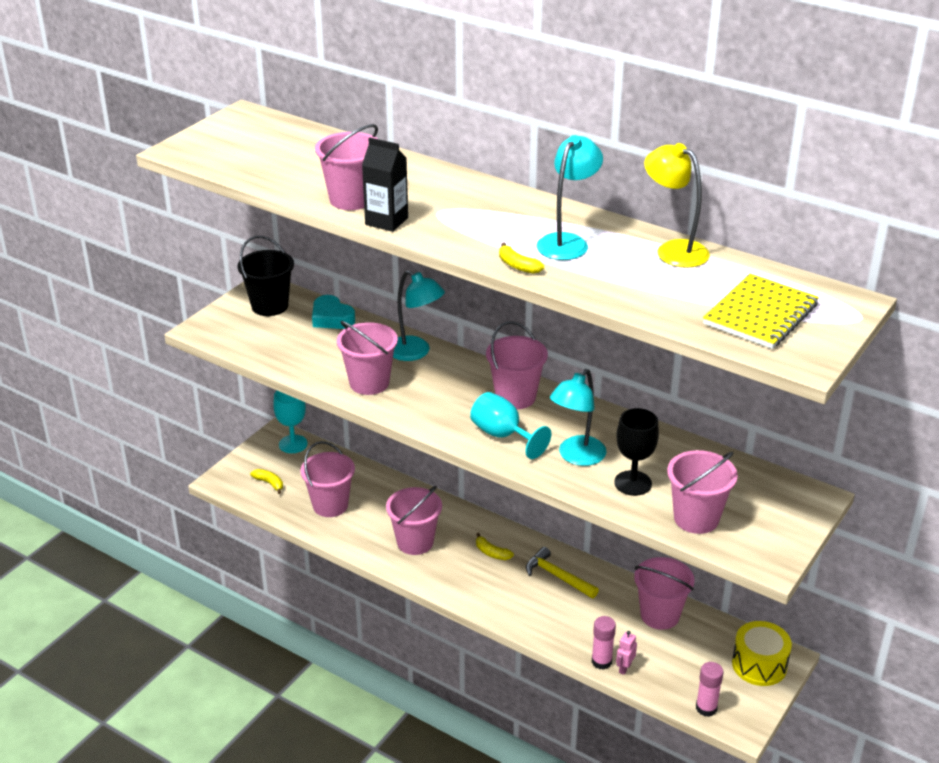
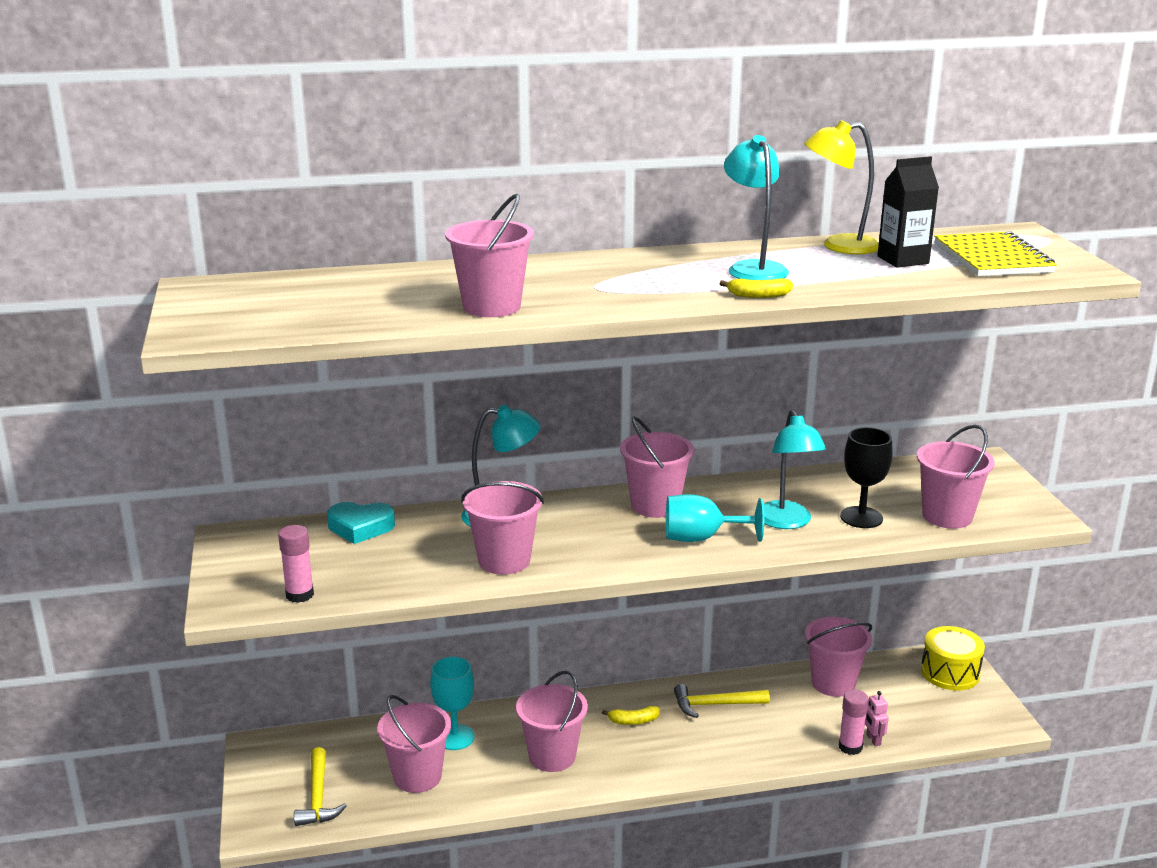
camera: 45 degrees left, 10 degrees down
black bucket [237,236,294,316] -> none
yellow banana [250,469,283,494] -> yellow hammer [294,747,347,826]
turquoise goblet [273,391,308,453] -> turquoise goblet moved to [430,656,475,750]
black carton [362,137,408,232] -> black carton moved to [877,156,939,268]
pink glue stick [696,662,724,717] -> pink glue stick moved to [278,525,314,603]

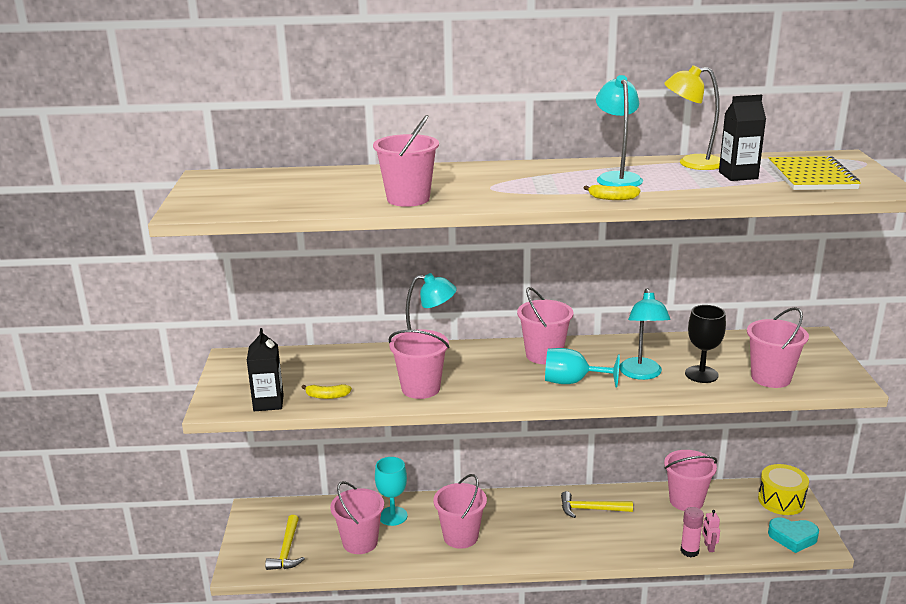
camera: 10 degrees right, 0 degrees up
pink glue stick [278,525,314,603] -> black carton [247,328,284,411]
turquoise heart [327,502,395,544] -> turquoise heart moved to [768,518,819,553]
yellow banana [602,706,660,725] -> yellow banana moved to [302,384,352,399]

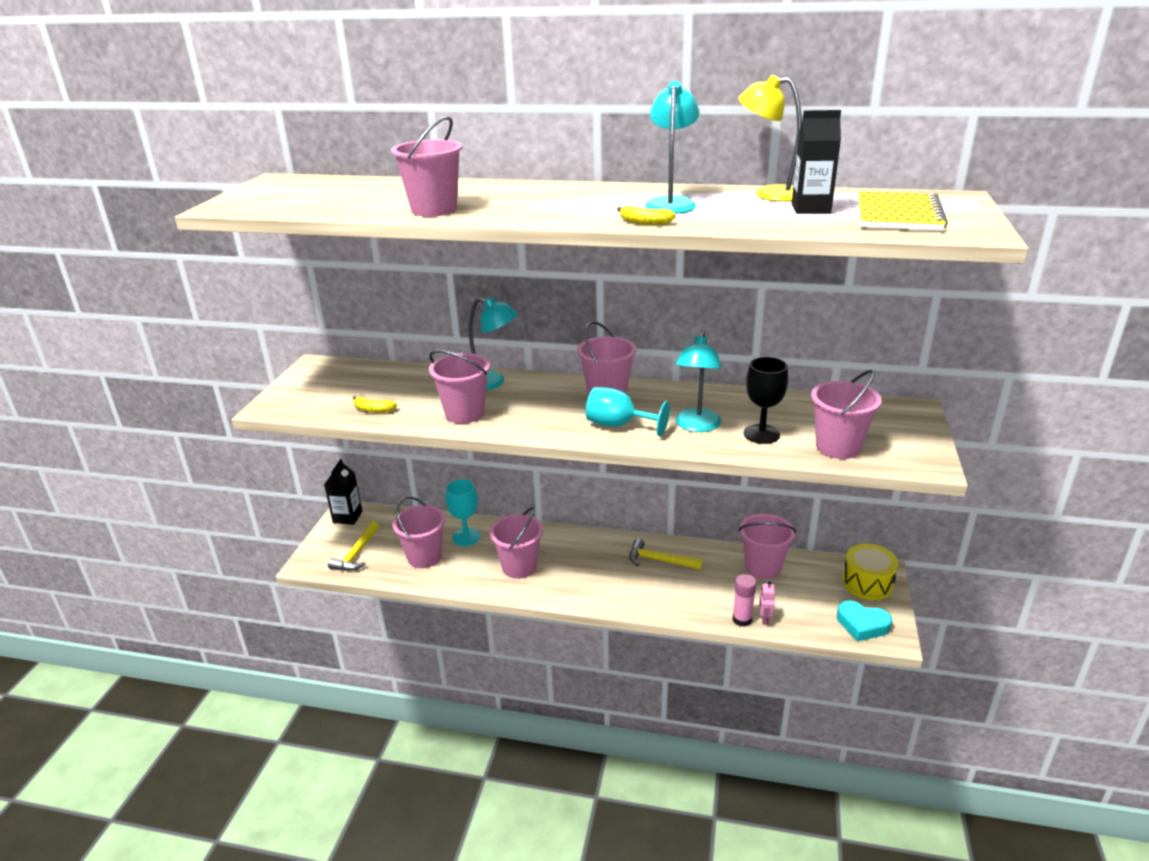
camera: 15 degrees right, 5 degrees up
black carton [247,328,284,411] -> black carton moved to [324,459,362,525]

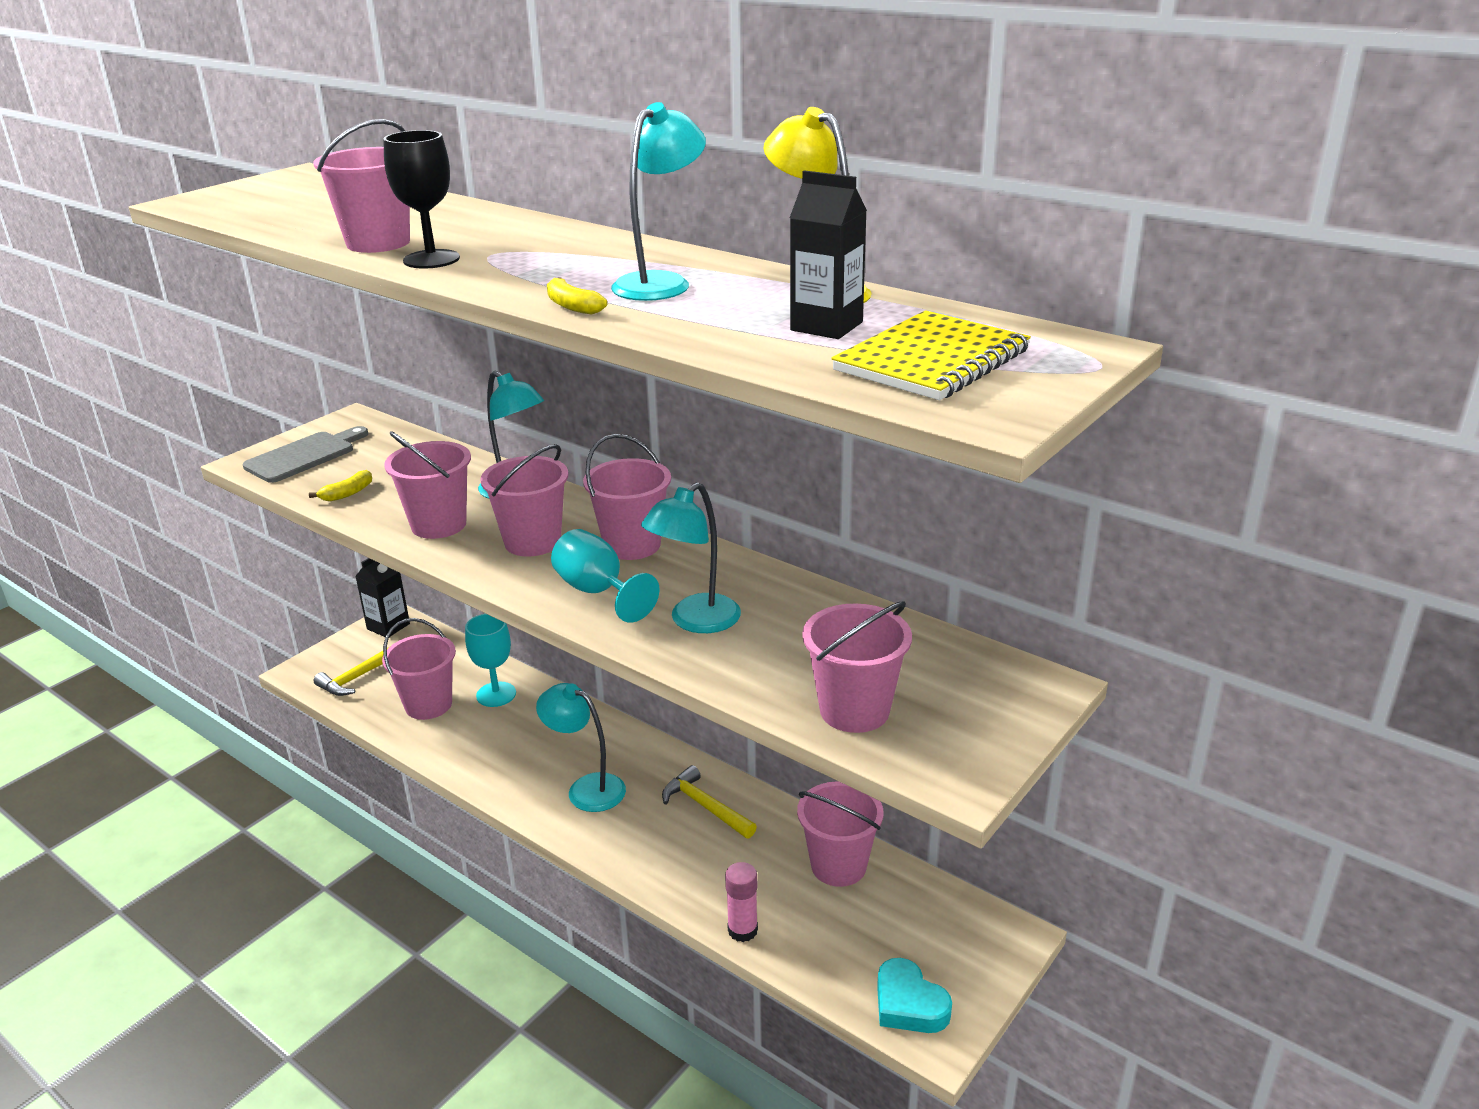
camera: 25 degrees right, 0 degrees up
yellow banana [353,396,397,413] -> yellow banana turned 90 degrees counterclockwise [309,470,372,501]
pink bucket [490,507,543,579] -> pink bucket moved to [480,444,568,557]
black goblet [744,357,788,444] -> black goblet moved to [383,130,460,269]
pink robot [760,581,775,625] -> none
yellow drum [842,544,899,600] -> none
none -> grey cutting board [243,426,368,483]
none -> turquoise lamp [536,683,626,812]

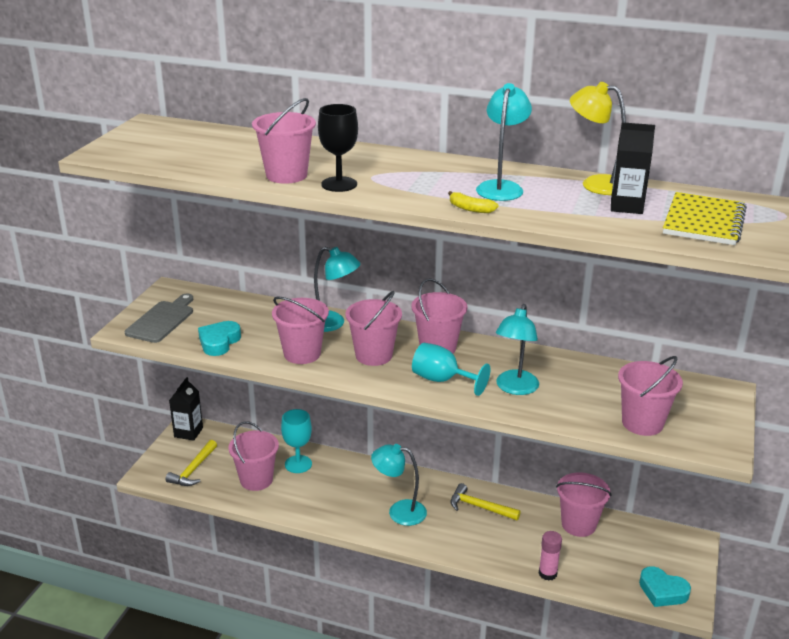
camera: 20 degrees left, 0 degrees up
yellow banana [309,470,372,501] -> turquoise heart [198,321,241,356]

